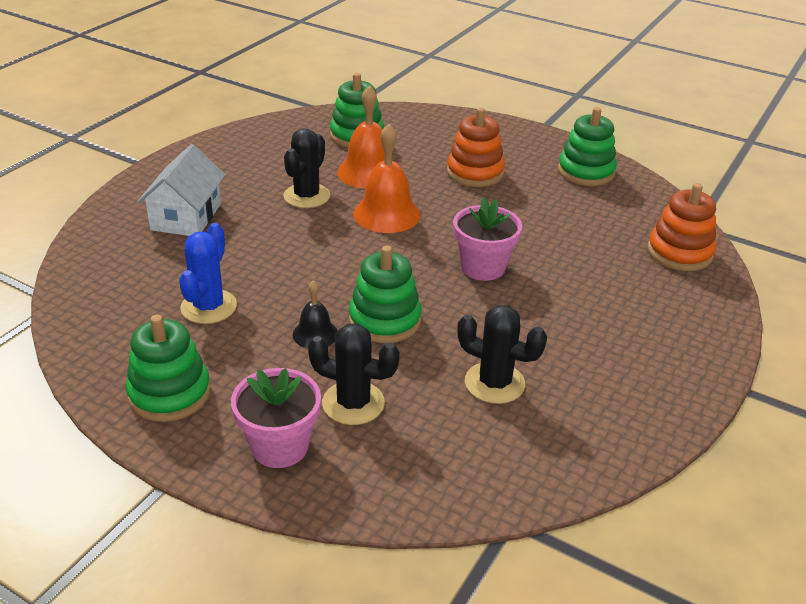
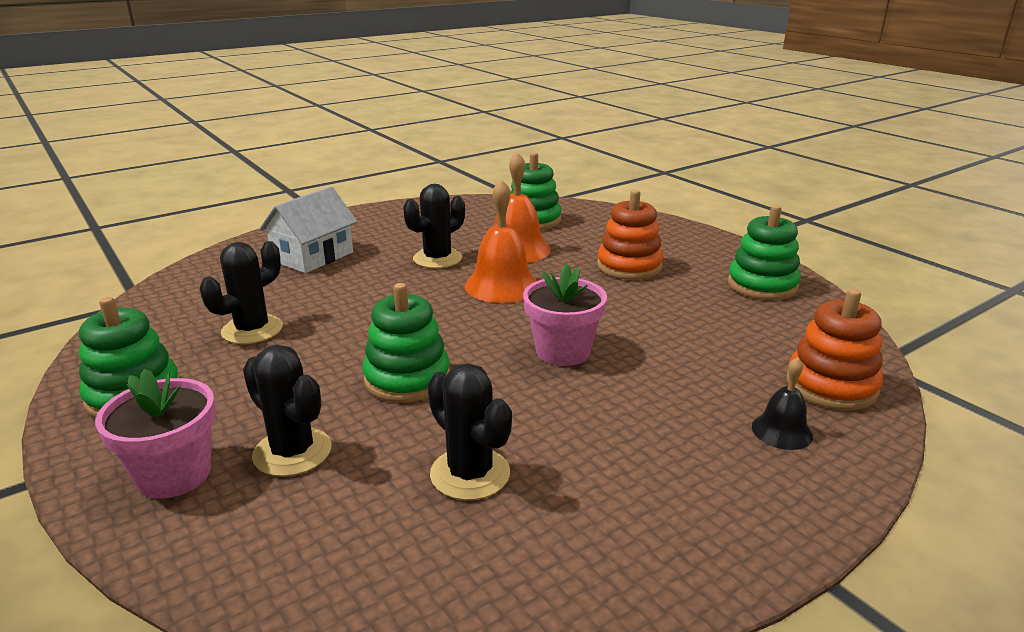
camera: 25 degrees right, 10 degrees down
blue cactus [179,223,237,324] -> black cactus [200,241,283,344]
black bell [293,280,338,348] -> black bell moved to [752,357,813,450]

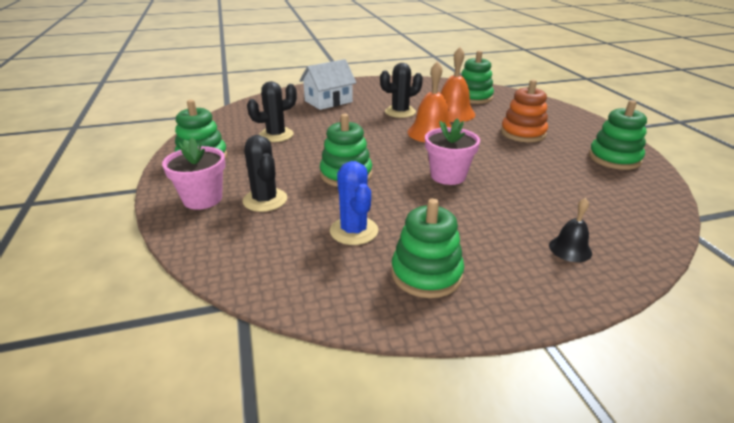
camera: 20 degrees right, 5 degrees up
black cactus [428,363,512,500] -> blue cactus [330,161,378,245]
orange stacking toy [786,289,883,411] -> none
none -> green stacking toy [391,198,464,298]

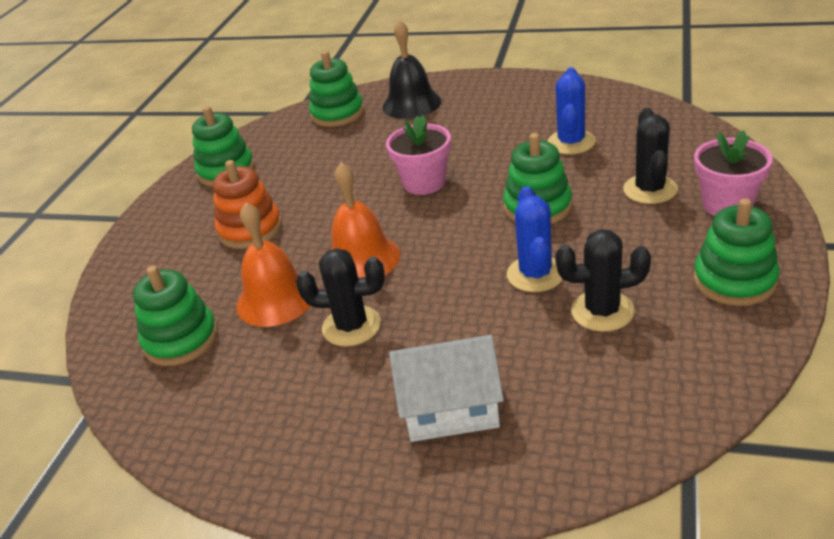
camera: 145 degrees left, 5 degrees up
green stacking toy [391,198,464,298] -> green stacking toy moved to [309,51,364,127]
black bell [549,198,592,262] -> black bell [383,20,441,119], size x1.78
none -> blue cactus [507,186,563,292]

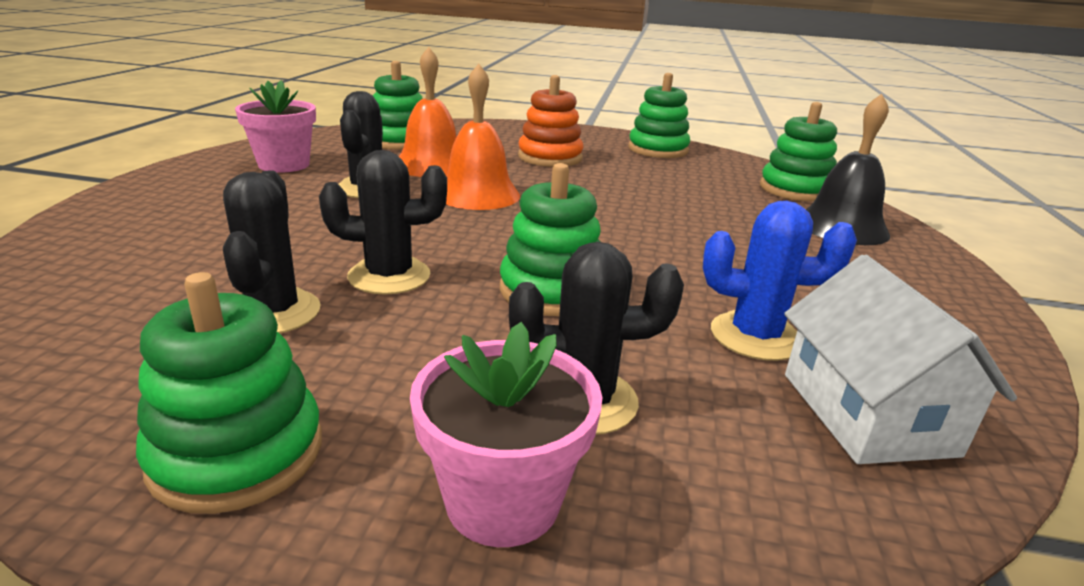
camera: 80 degrees right, 10 degrees down
pink flower pot [386,115,451,195] -> pink flower pot moved to [235,80,316,173]
white house [389,335,504,442] -> white house moved to [784,255,1017,464]
blue cactus [507,186,563,292] -> black cactus [319,150,447,295]

